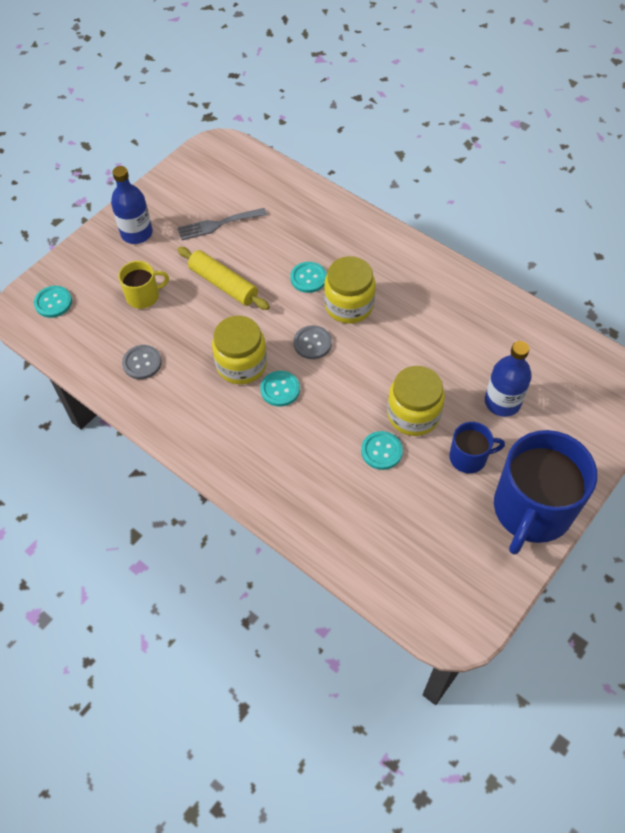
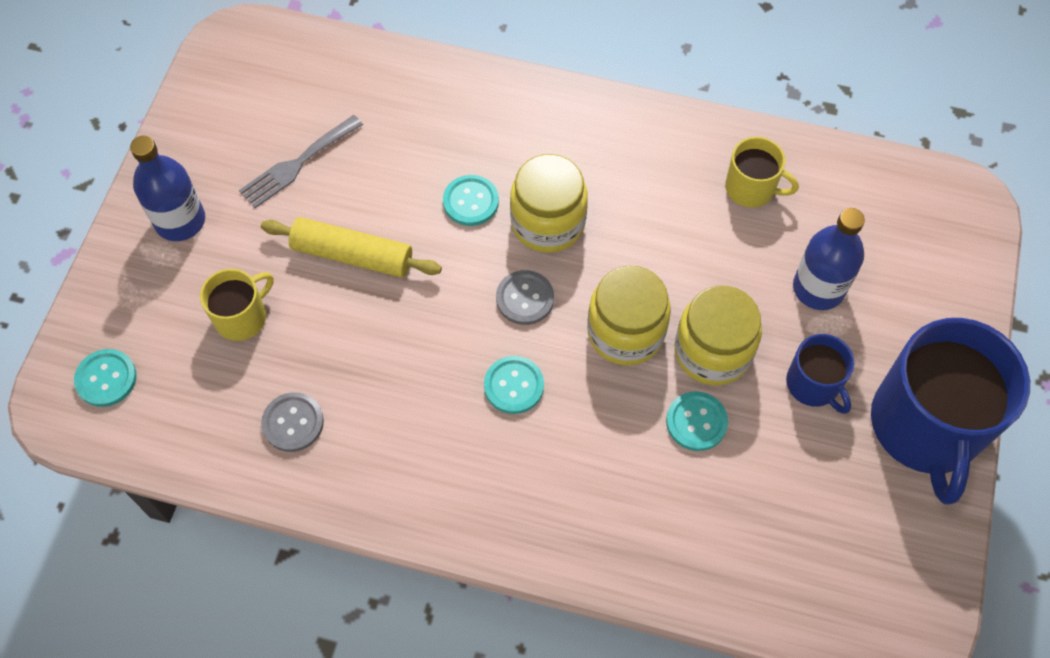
camera: 25 degrees left, 5 degrees up
yellow jar [212,316,267,384] -> yellow jar moved to [587,266,671,365]
blue mug [449,422,505,473] -> blue mug turned 90 degrees clockwise [786,334,854,414]
none -> yellow mug [725,137,799,208]

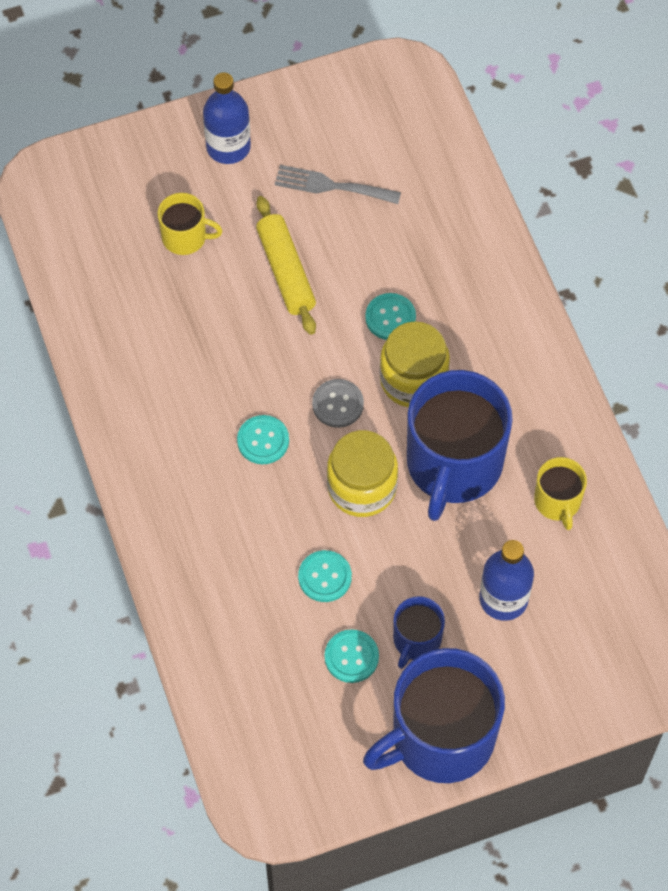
camera: 55 degrees right, 0 degrees up
turquoise button [74,349,137,407] -> turquoise button moved to [325,629,379,683]
grey button [261,392,324,452] -> none
yellow jar [675,286,762,385] -> none
none -> blue mug [407,370,513,521]

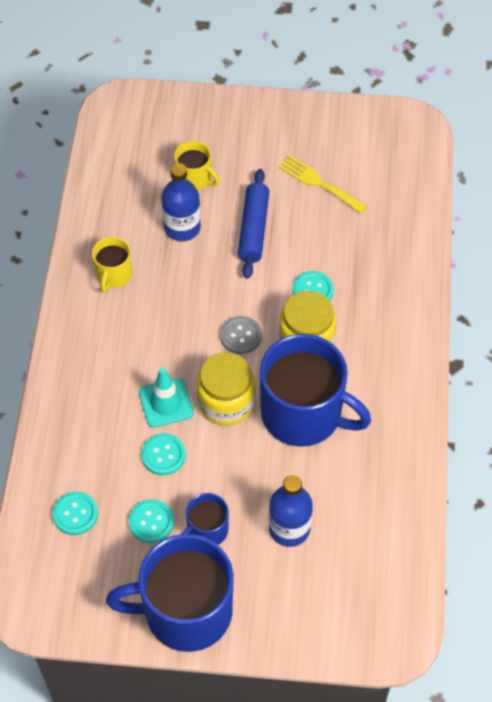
camera: 25 degrees right, 5 degrees down
blue bottle [203,72,251,164] -> blue bottle moved to [161,163,201,241]
turquoise button [237,415,289,464] -> turquoise button moved to [53,492,98,535]
yellow rolling pin [256,196,316,335] -> blue rolling pin [238,169,269,279]
grey fork [275,165,401,204] -> yellow fork [278,155,368,214]
blue mug [407,370,513,521] -> blue mug turned 105 degrees counterclockwise [260,334,371,447]
yellow mug [534,457,587,530] -> yellow mug moved to [92,237,132,293]
none -> turquoise traffic cone [139,368,194,428]

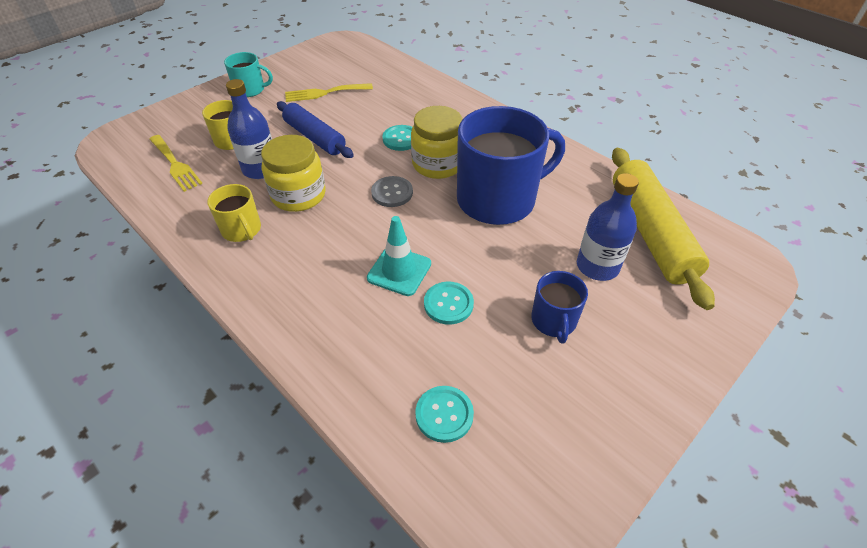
camera: 50 degrees left, 10 degrees down
blue mug [106,534,234,652] -> none
turquoise button [129,499,174,543] -> none
yellow jar [197,352,255,426] -> yellow jar moved to [261,135,326,212]
none -> yellow fork [149,135,203,192]
none -> turquoise mug [224,52,273,97]
none -> yellow rolling pin [612,148,715,310]

